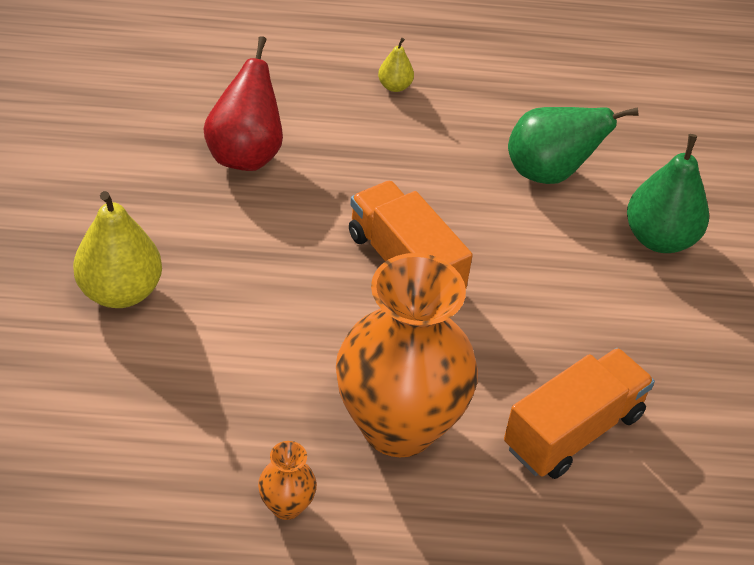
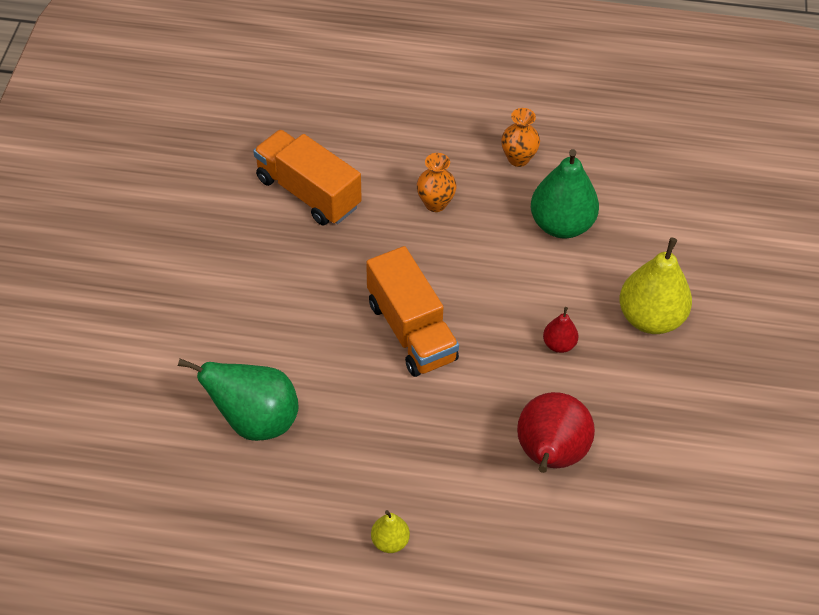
camera: 170 degrees left, 5 degrees up
orange vase [336,253,478,457] -> orange vase [417,153,457,212], size x0.40
orange truck [504,348,655,479] -> orange truck turned 75 degrees clockwise [253,130,362,225]
green pear [627,134,709,253] -> green pear moved to [531,149,599,238]
none -> red pear [543,307,578,353]

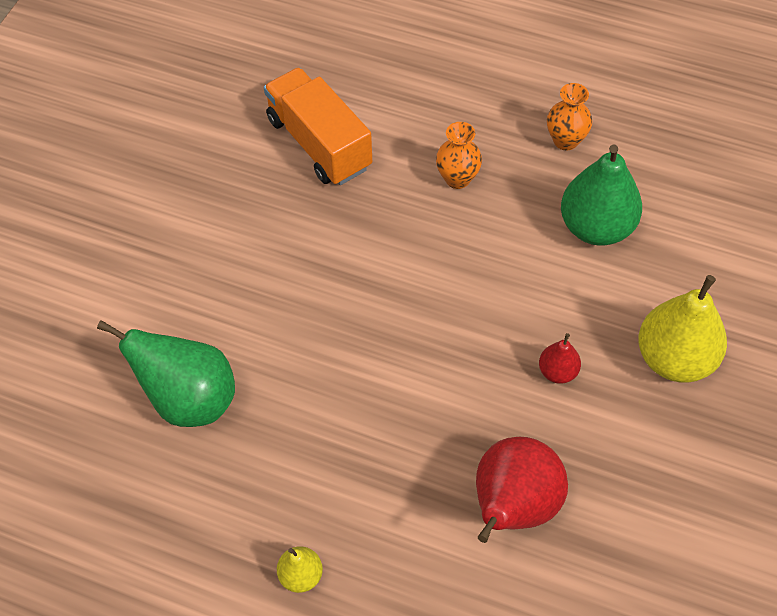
camera: 15 degrees right, 5 degrees up
orange truck [366,246,459,377] -> none

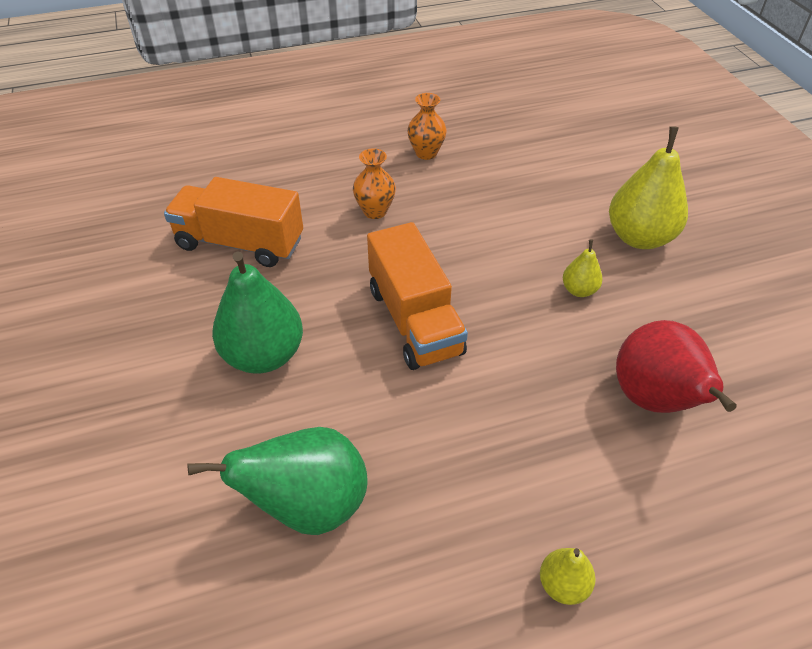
camera: 40 degrees left, 10 degrees down
red pear [539,333,581,384] -> yellow pear [563,239,603,297]
green pear [561,145,642,246] -> green pear moved to [212,251,303,374]
none -> orange truck [367,222,468,370]

